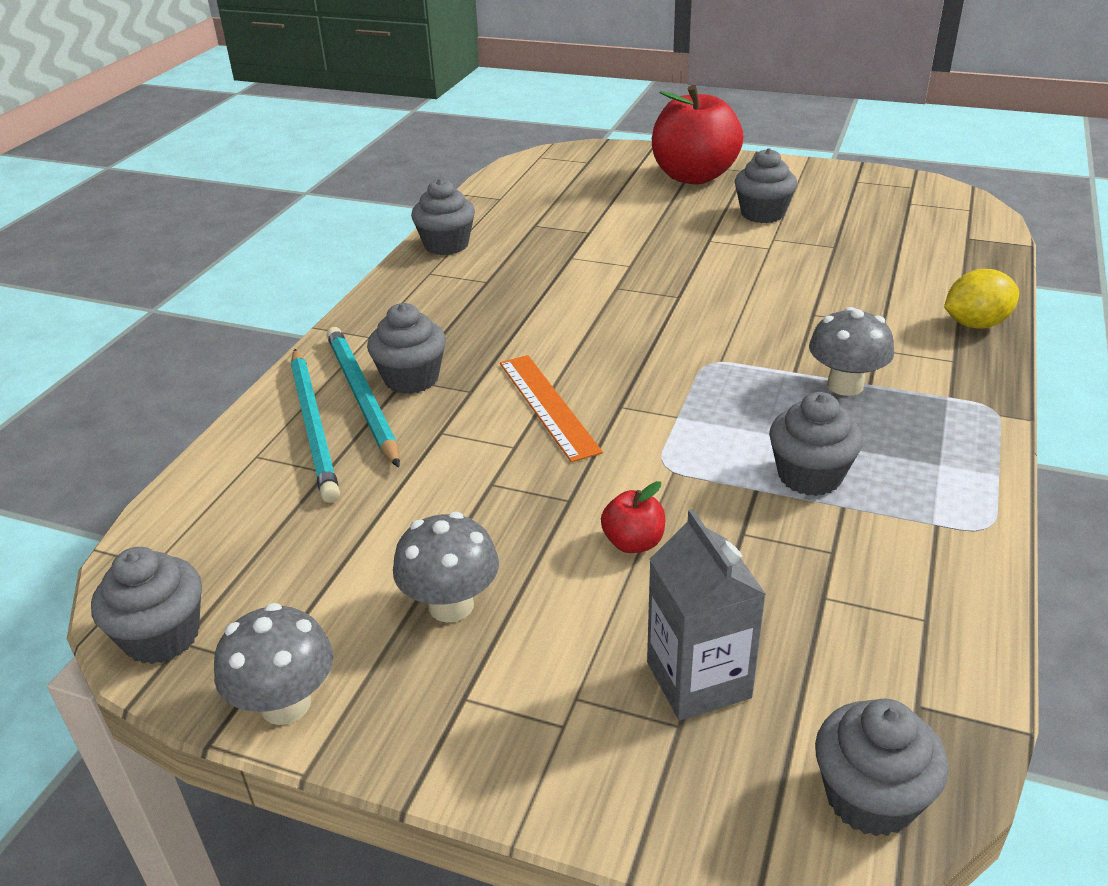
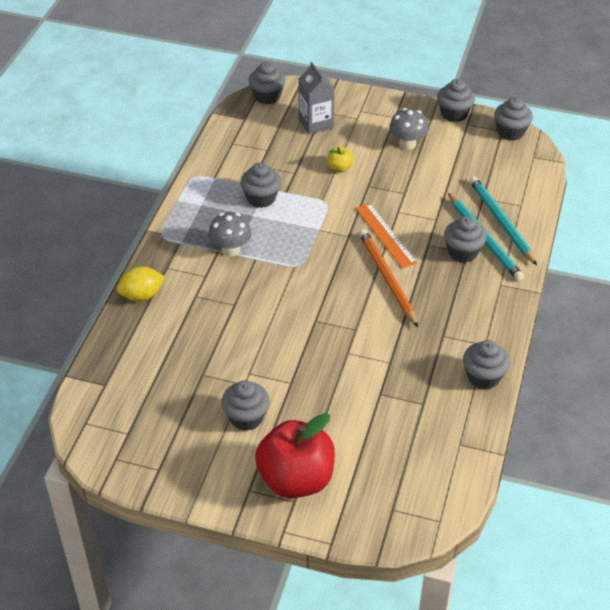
camera: 175 degrees right, 10 degrees up
grey mushroom [214,603,333,725] -> grey cupcake [437,79,475,122]
red apple [601,481,665,553] -> yellow apple [327,147,353,172]
none -> orange pencil [359,229,418,327]

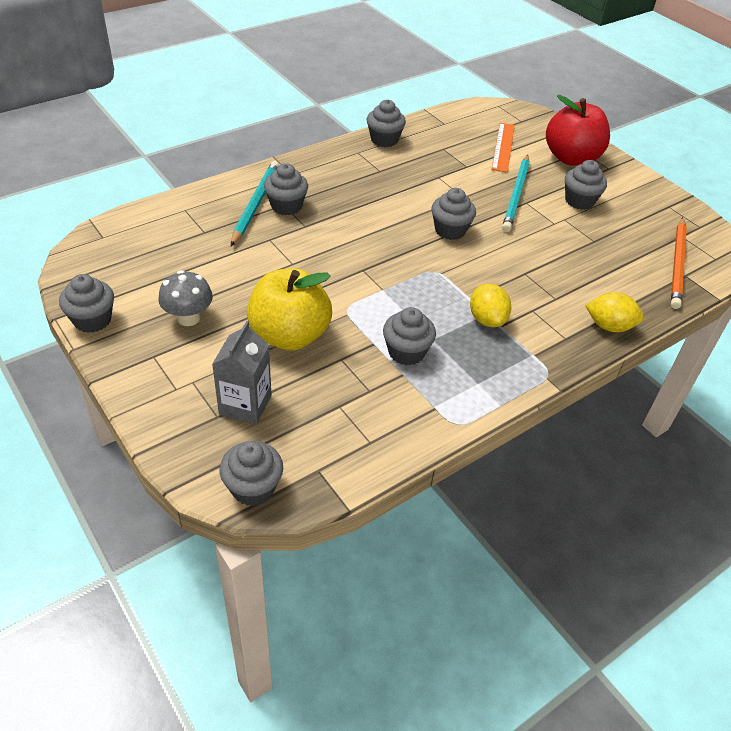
camera: 145 degrees left, 0 degrees up
grey mushroom [208,212,251,256] -> yellow lemon [470,284,511,327]
yellow apple [327,147,353,172] -> yellow apple [247,268,332,351], size x2.37
orange ruler [355,203,417,269] -> orange ruler moved to [491,123,515,173]
orange pencil [359,229,418,327] -> orange pencil moved to [671,217,687,309]
turquoise pencil [470,176,537,265] -> turquoise pencil moved to [502,155,530,232]
grey cupcake [494,97,533,141] -> grey cupcake moved to [431,188,476,240]

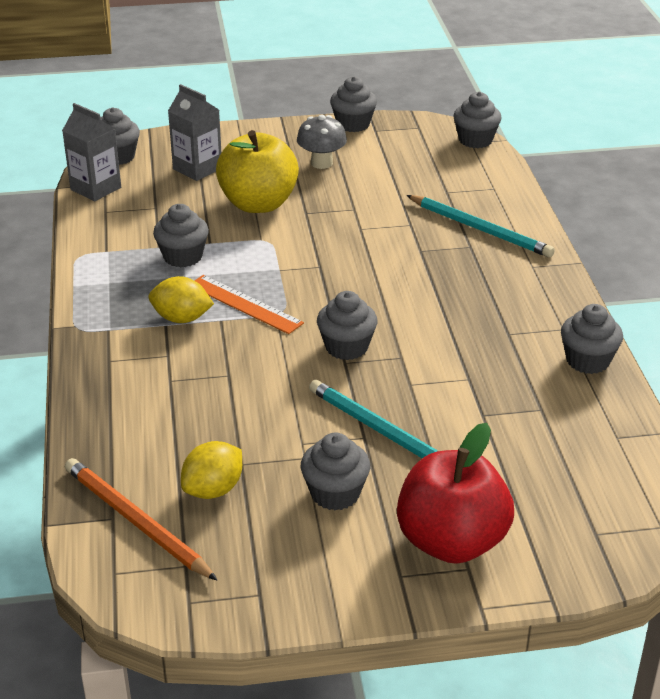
camera: 120 degrees right, 10 degrees down
grey cupcake [264,163,308,215] -> grey cupcake moved to [453,92,502,148]
orange ruler [491,123,515,173] -> orange ruler moved to [194,275,304,334]
yellow lemon [585,292,644,332] -> yellow lemon moved to [181,441,242,499]
none -> grey carton [62,103,121,201]

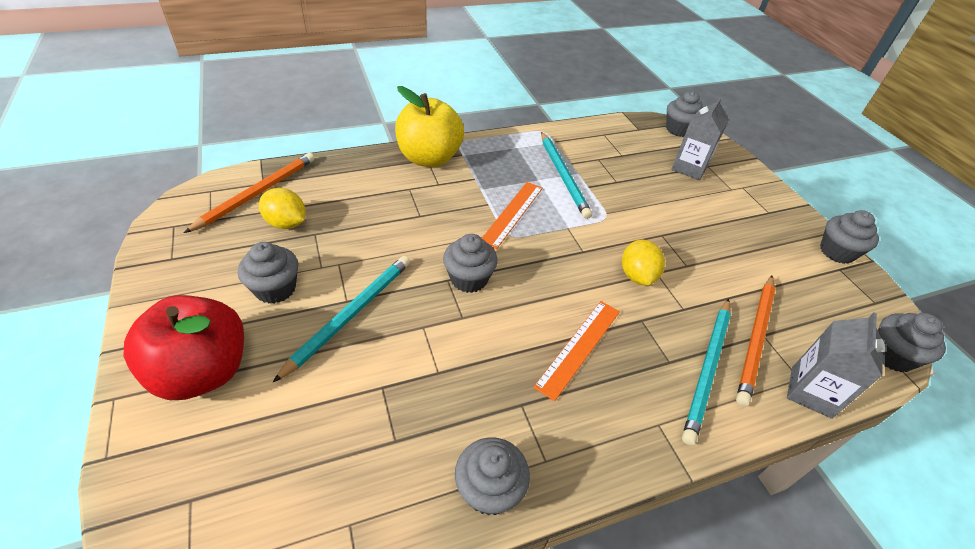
camera: 75 degrees right, 10 degrees up
grey carton [62,103,121,201] -> grey carton moved to [787,313,885,419]
yellow lemon [149,276,214,323] -> yellow lemon moved to [622,240,665,286]
grey cupcake [153,204,209,267] -> turquoise pencil [541,132,592,219]
yellow apple [216,130,299,213] -> yellow apple moved to [395,86,464,167]
grey mushroom [297,115,347,169] -> none
none -> orange ruler [533,301,620,401]
none -> orange pencil [736,275,775,406]

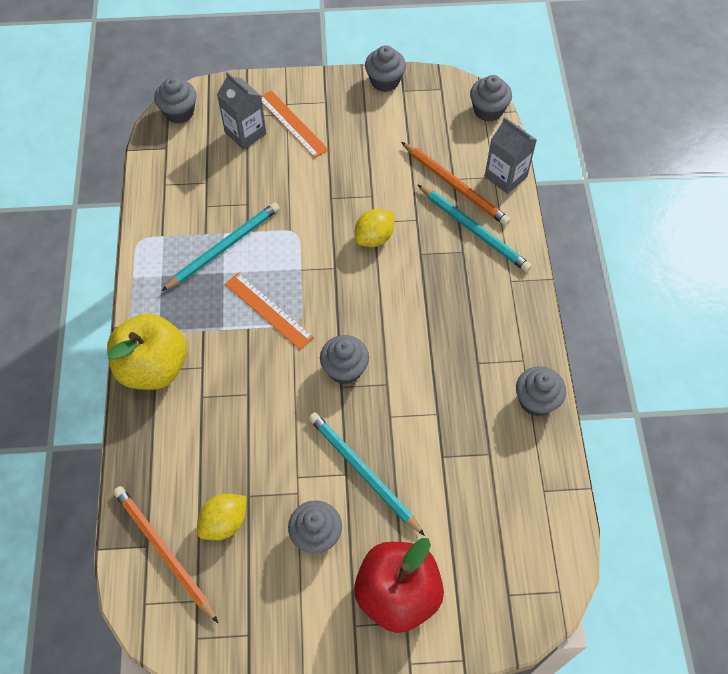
camera: 70 degrees left, 15 degrees up
orange ruler [533,301,620,401] -> orange ruler moved to [261,90,329,158]
turquoise pencil [541,132,592,219] -> turquoise pencil turned 45 degrees counterclockwise [162,202,280,291]
yellow lemon [622,240,665,286] -> yellow lemon turned 60 degrees counterclockwise [354,209,394,247]

